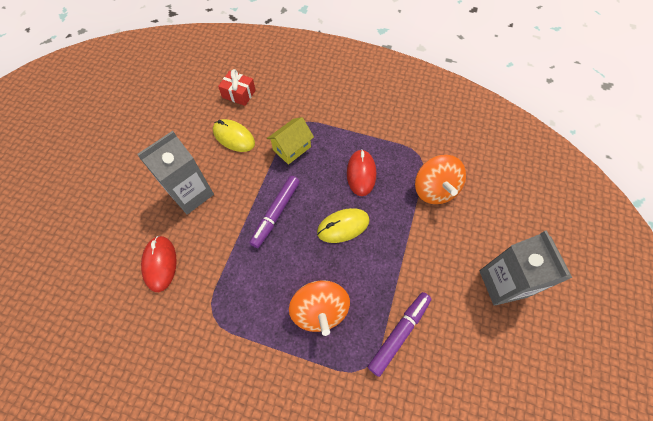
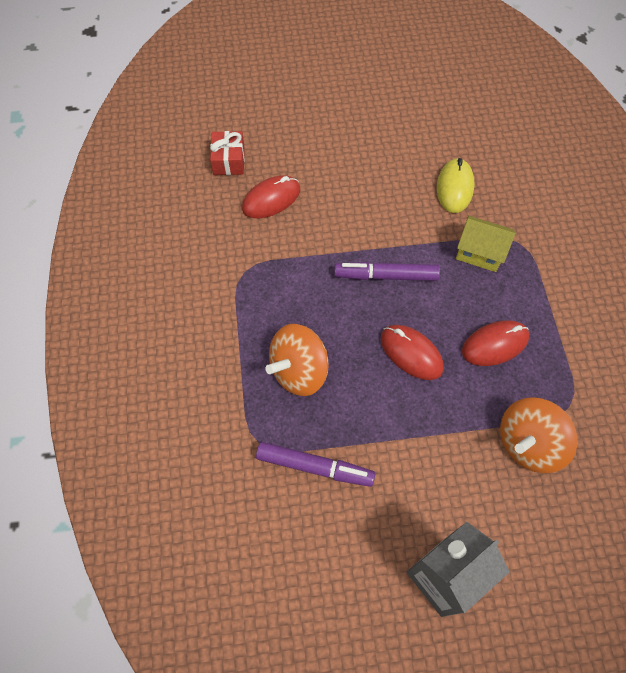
camera: 65 degrees right, 0 degrees up
grey carton [137,131,214,215] -> none
red gift [218,69,256,106] -> red gift moved to [210,131,245,175]
yellow mouse [317,208,370,243] -> red mouse [381,325,444,380]

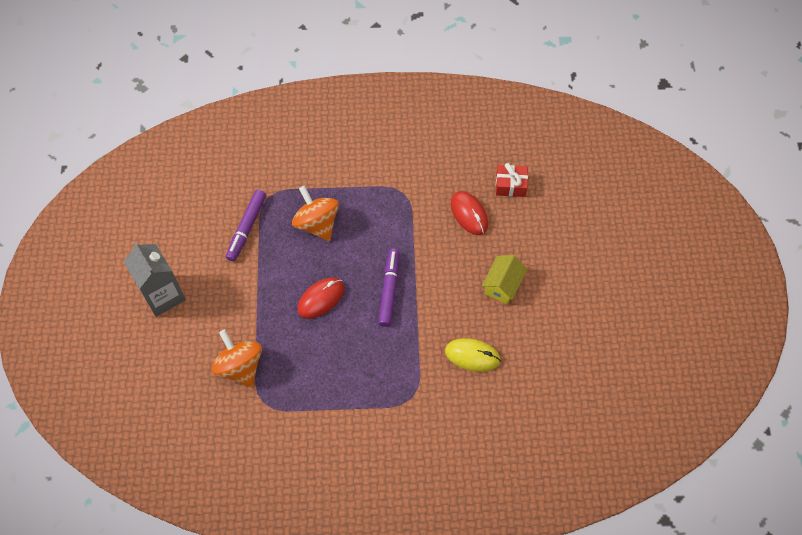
camera: 95 degrees right, 0 degrees up
yellow house [456,216,515,272] -> yellow house moved to [482,255,527,305]
red mouse [462,320,529,366] -> none

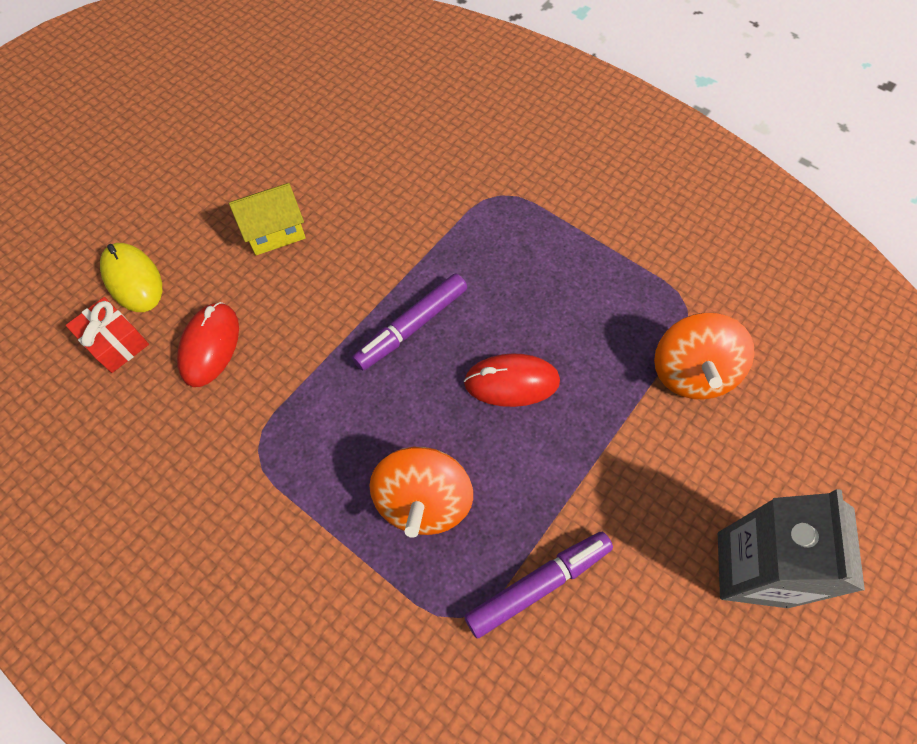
camera: 140 degrees left, 0 degrees up
yellow mouse [445,338,501,372] -> yellow mouse moved to [100,243,162,312]

